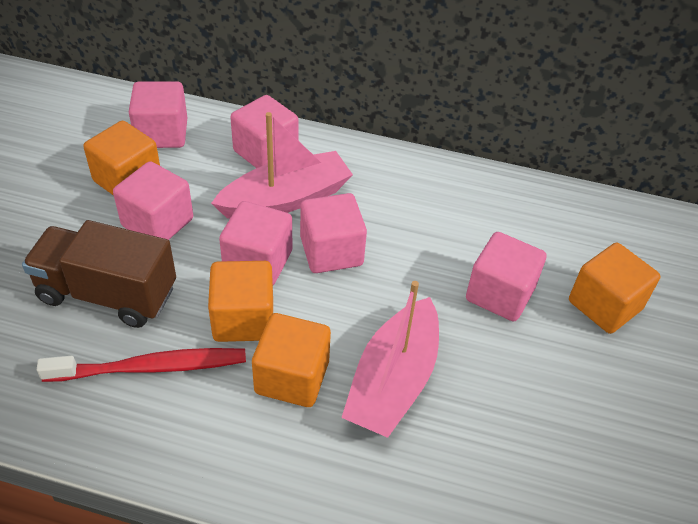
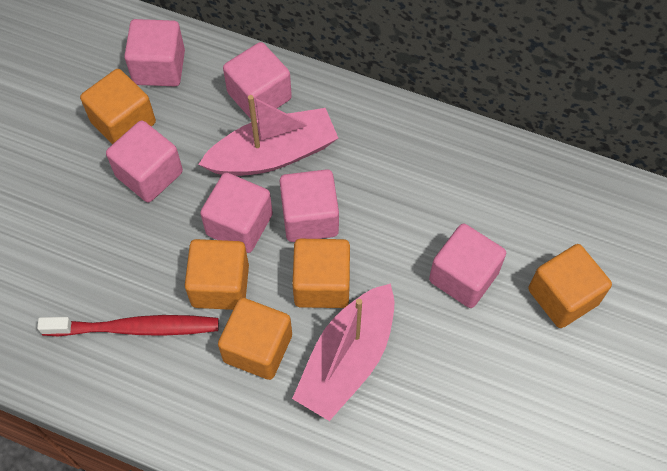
camera: 10 degrees right, 15 degrees up
brown truck [22,220,176,328] -> none
none -> orange cube [292,239,350,308]

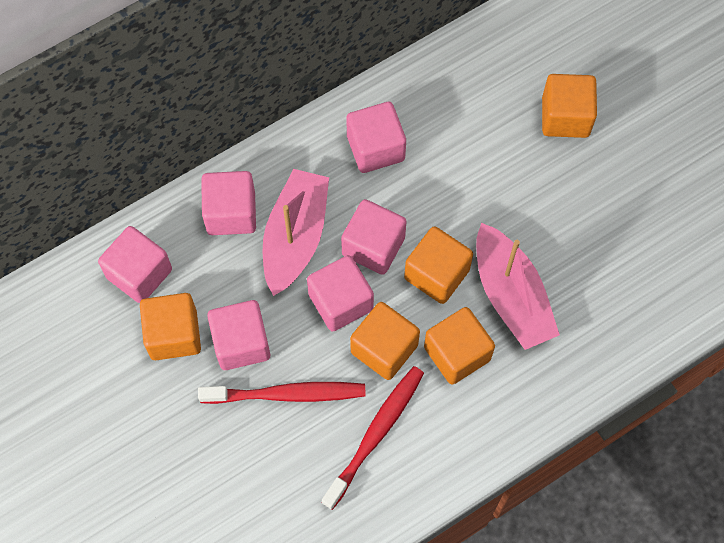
camera: 55 degrees left, 5 degrees up
pink cube [429,224,506,308] -> pink cube moved to [346,102,406,173]
none -> red toothbrush [198,382,366,404]

